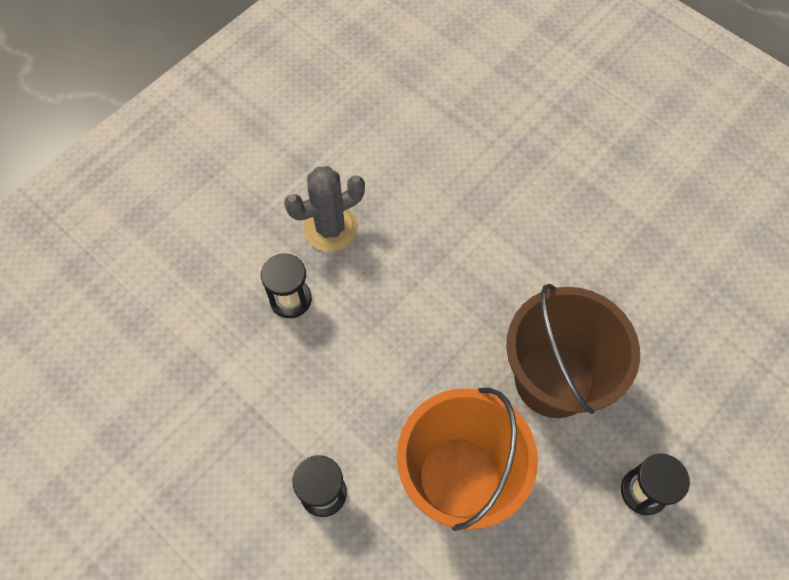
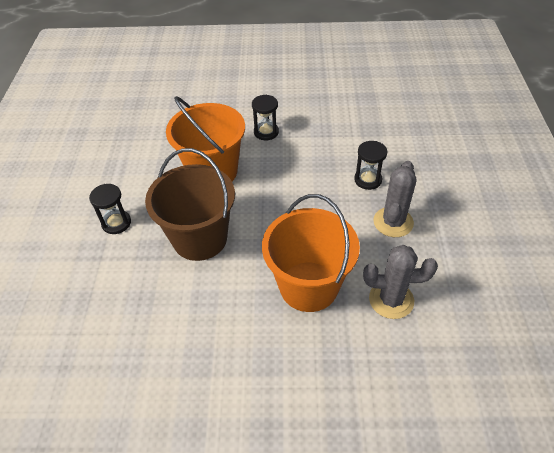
camera: 140 degrees right, 15 degrees down
none -> orange bucket [262,194,360,312]
none -> grey cactus [363,245,438,319]

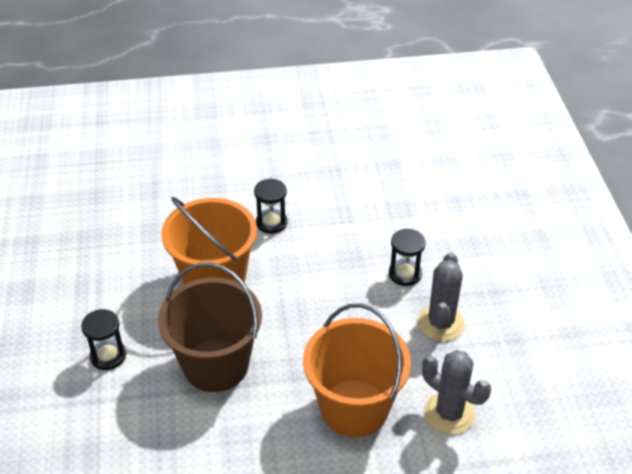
camera: 10 degrees left, 5 degrees down
grey cactus [363,245,438,319] -> grey cactus turned 45 degrees clockwise [422,350,491,434]

